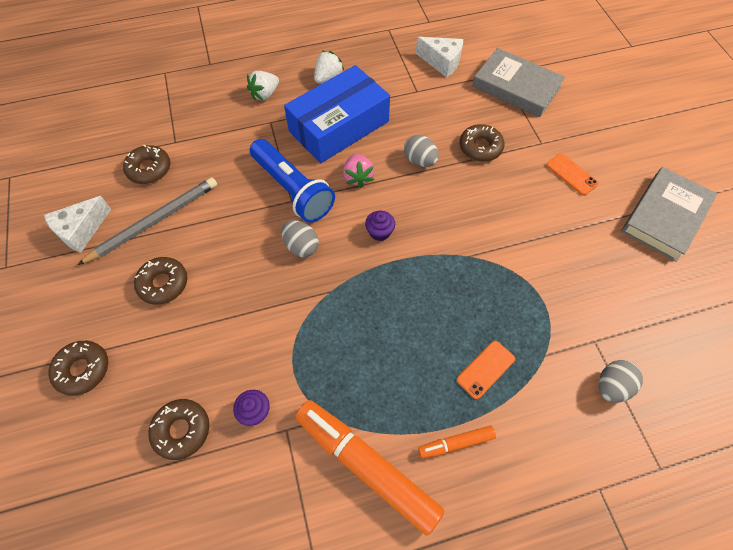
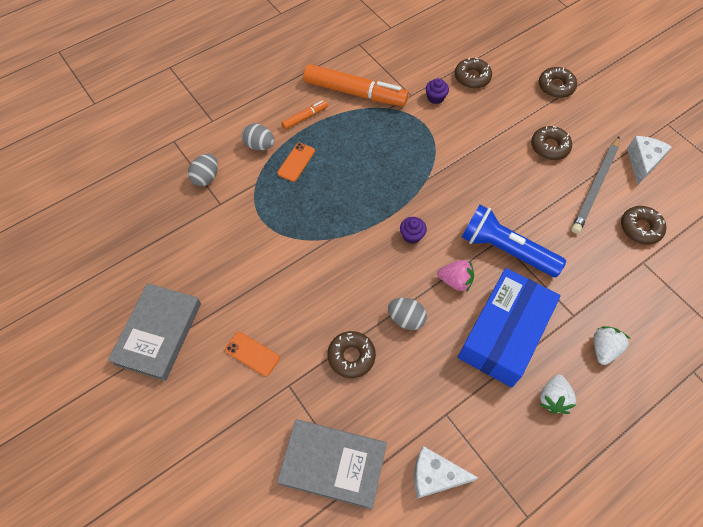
camera: 160 degrees right, 0 degrees up
grey egg [282,220,319,257] -> grey egg moved to [242,124,274,151]
pink strawberry [343,154,374,188] -> pink strawberry turned 135 degrees clockwise [437,260,474,293]

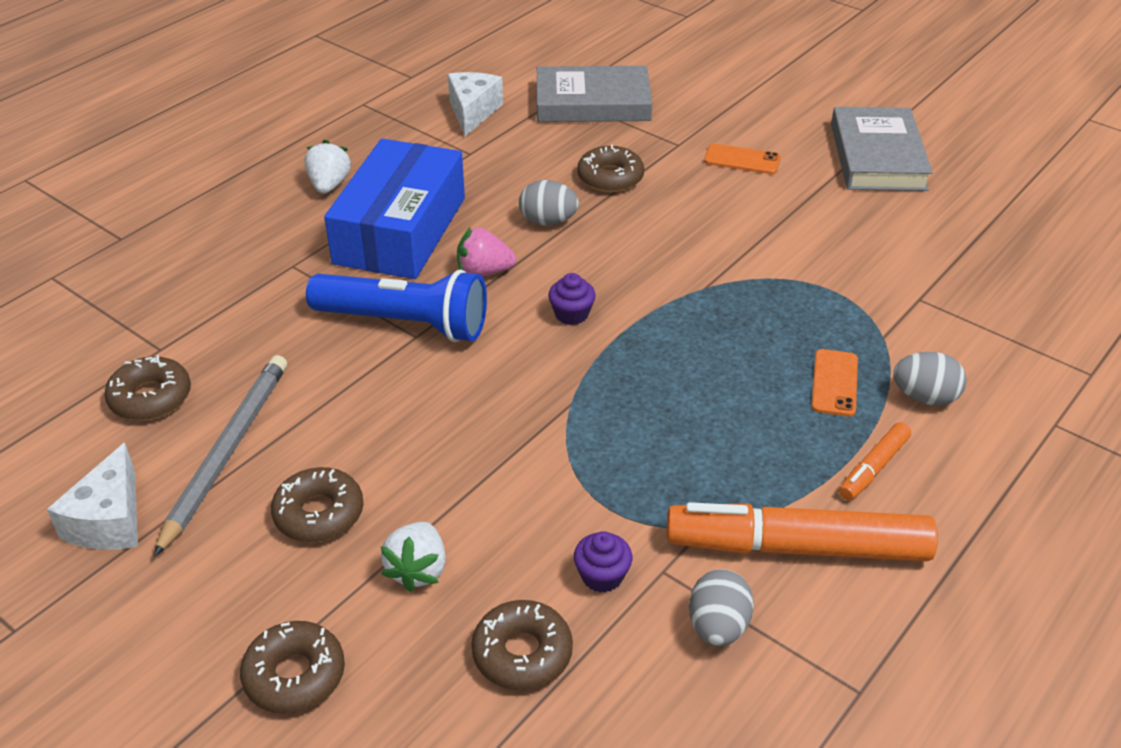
camera: 165 degrees right, 20 degrees down
grey egg [188,154,218,186] -> grey egg moved to [689,569,754,647]
white cheese [414,446,478,499] -> white cheese turned 75 degrees counterclockwise [448,72,503,136]
white strawberry [594,326,631,365] -> white strawberry moved to [380,522,446,592]

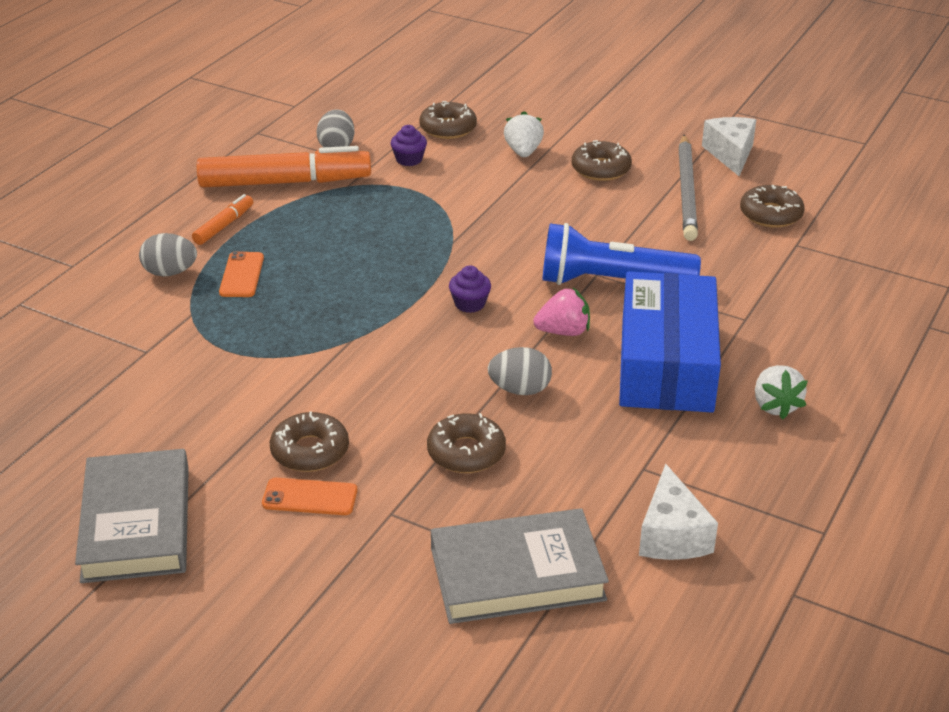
camera: 170 degrees right, 5 degrees down
brown donut [240,621,345,714] -> brown donut moved to [270,411,349,472]

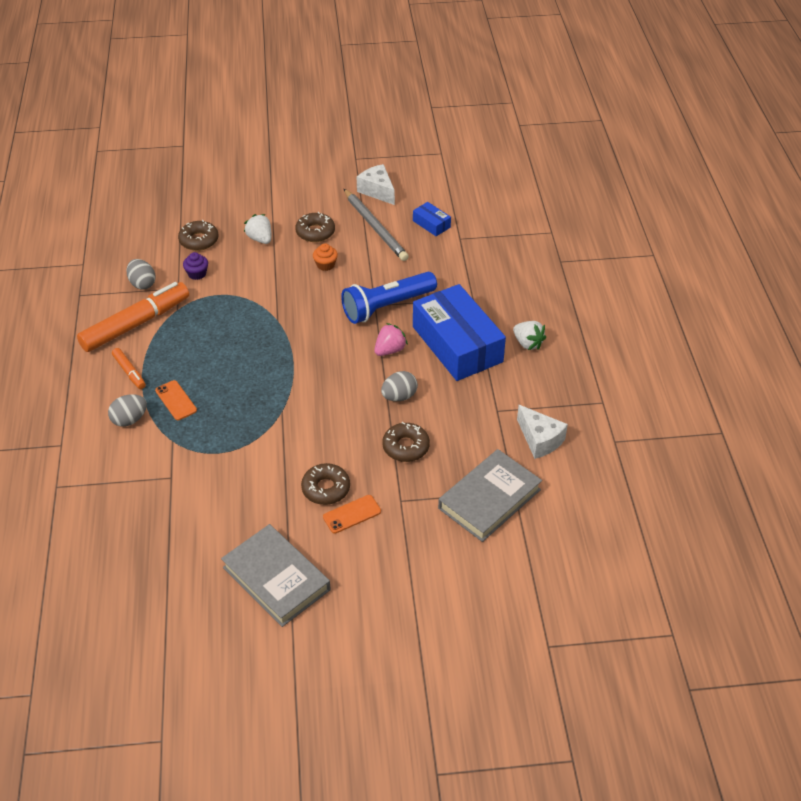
camera: 35 degrees left, 10 degrees up
orange marker [192,194,253,245] -> orange marker turned 150 degrees clockwise [112,348,146,389]
purple cupcake [449,266,491,313] -> none
brown donut [740,185,805,228] -> blue box [413,202,451,236]
none -> orange cupcake [313,243,338,271]

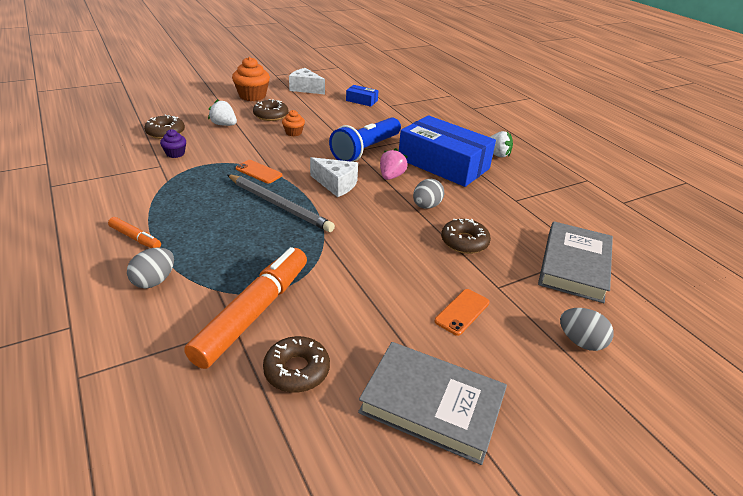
camera: 25 degrees left, 10 degrees down
orange marker [77,282,189,352] -> orange marker moved to [184,247,307,369]
grey egg [126,259,156,290] -> grey egg moved to [560,308,614,351]
orange phone [155,380,197,420] -> orange phone moved to [235,160,282,184]
brown donut [301,463,350,505] -> brown donut moved to [263,336,330,393]
grey pencil [344,189,409,261] -> grey pencil moved to [227,174,335,232]
white cheese [517,405,568,459] -> white cheese moved to [310,157,358,197]
none -> orange cupcake [232,57,270,101]

